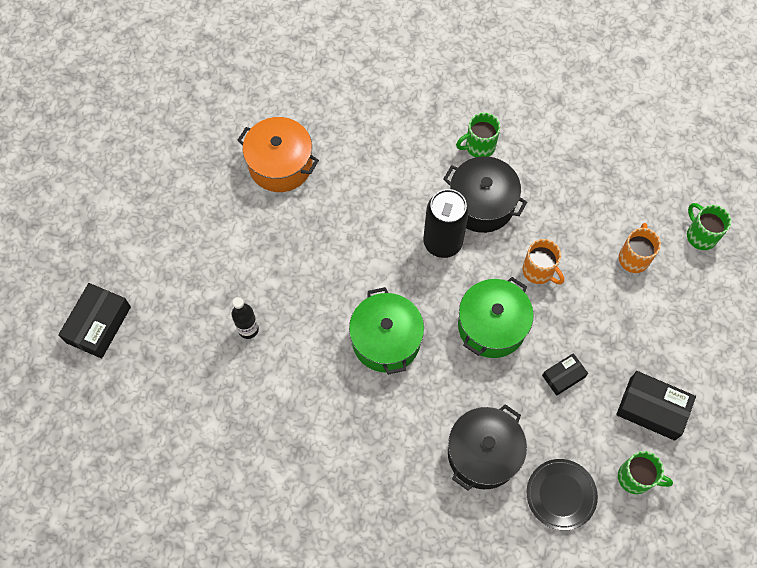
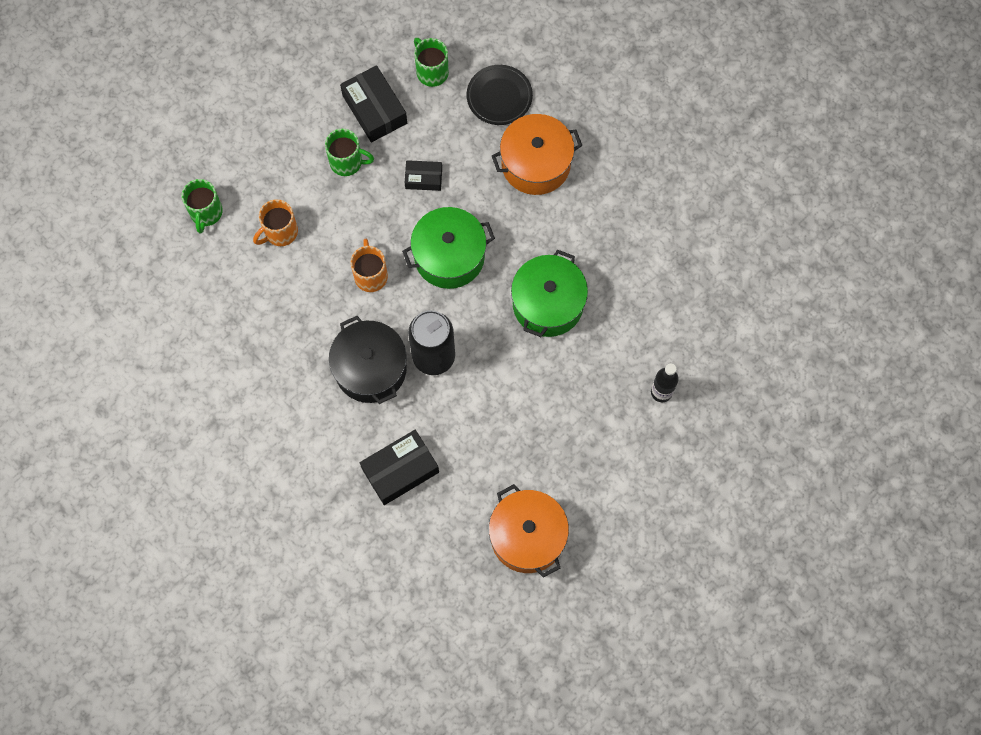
camera: 145 degrees left, 5 degrees up
black box [58,283,131,359] -> black box moved to [360,430,439,505]
black pot [448,404,527,491] -> orange pot [492,114,582,195]
green mug [456,112,500,157] -> green mug moved to [325,128,374,176]

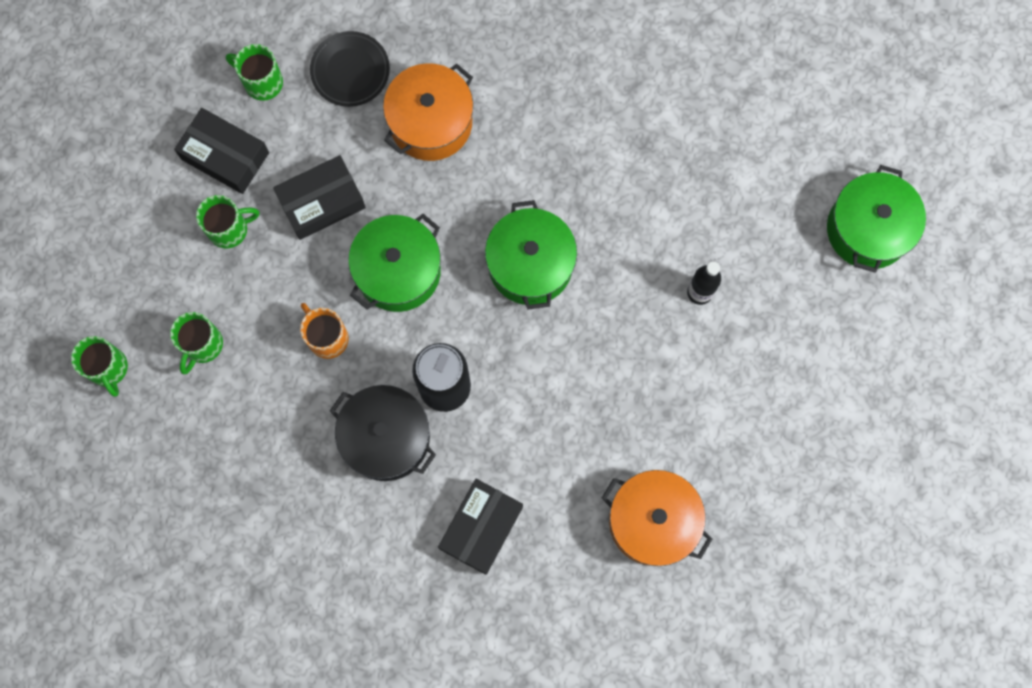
camera: 30 degrees left, 5 degrees up
orange mug [253,199,298,246] -> green mug [170,312,223,374]
black box [405,160,442,191] -> black box [273,155,366,240], size x1.71
none -> green pot [827,165,926,273]

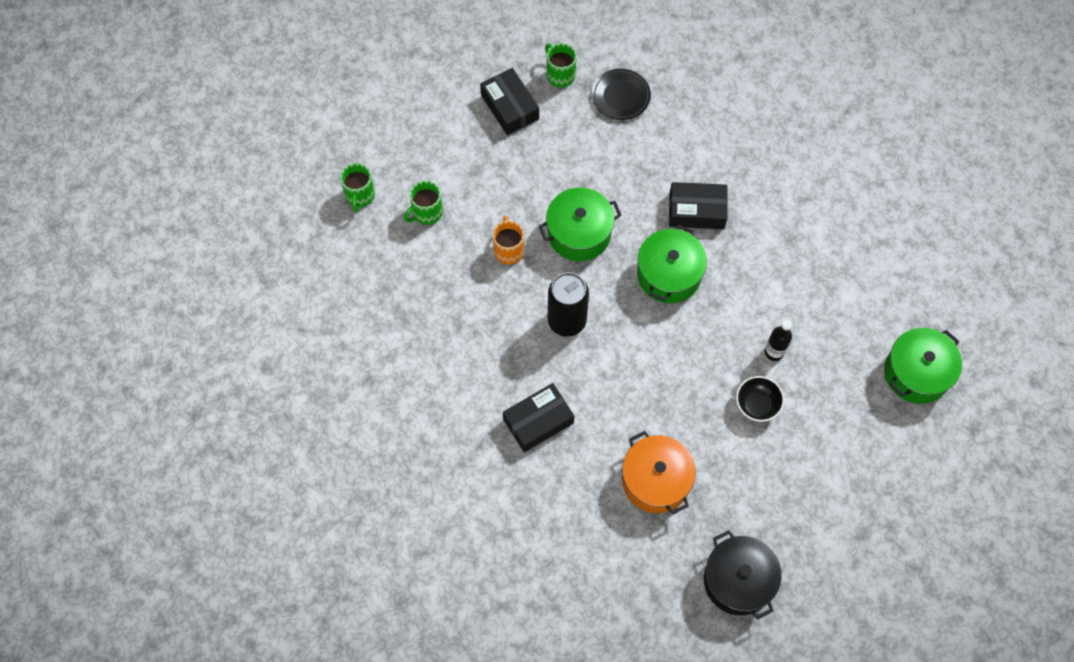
camera: 30 degrees right, 10 degrees down
green mug [196,195,259,248] -> none
black box [273,155,366,240] -> black box moved to [669,182,728,229]
black pot [330,385,436,481] -> black pot moved to [704,530,782,620]
orange pot [383,63,473,161] -> none
none -> black bowl [736,376,784,422]

